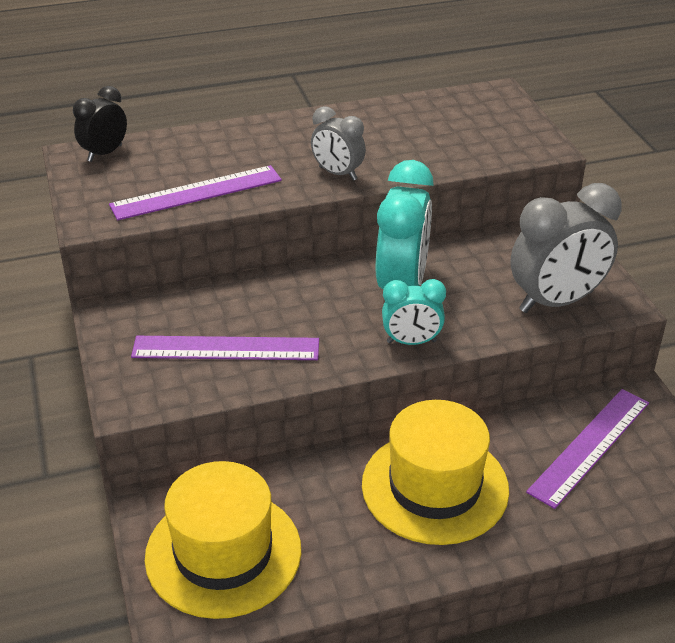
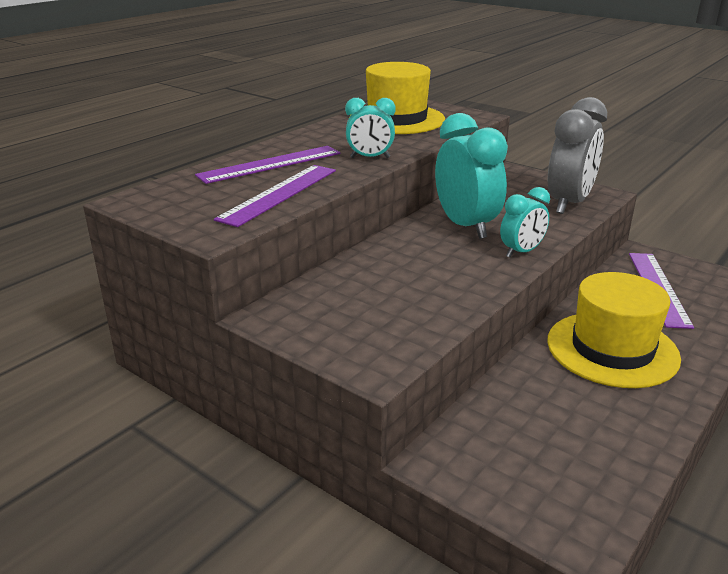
camera: 35 degrees left, 10 degrees down
black clock [73,86,127,162] -> none
purple ruler [131,336,319,360] -> purple ruler moved to [195,146,340,184]
yellow hat [145,461,301,619] -> yellow hat moved to [349,62,445,134]
grey clock [311,106,366,181] -> turquoise clock [345,98,396,158]

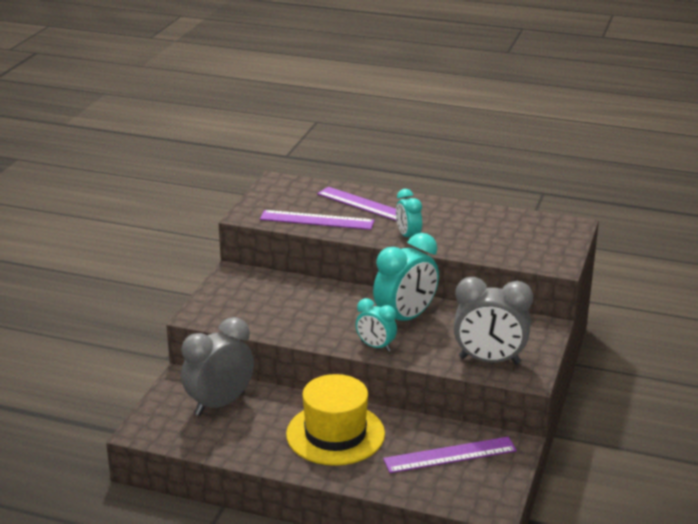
camera: 70 degrees right, 0 degrees up
yellow hat [349,62,445,134] -> none
none -> grey clock [181,317,254,416]

